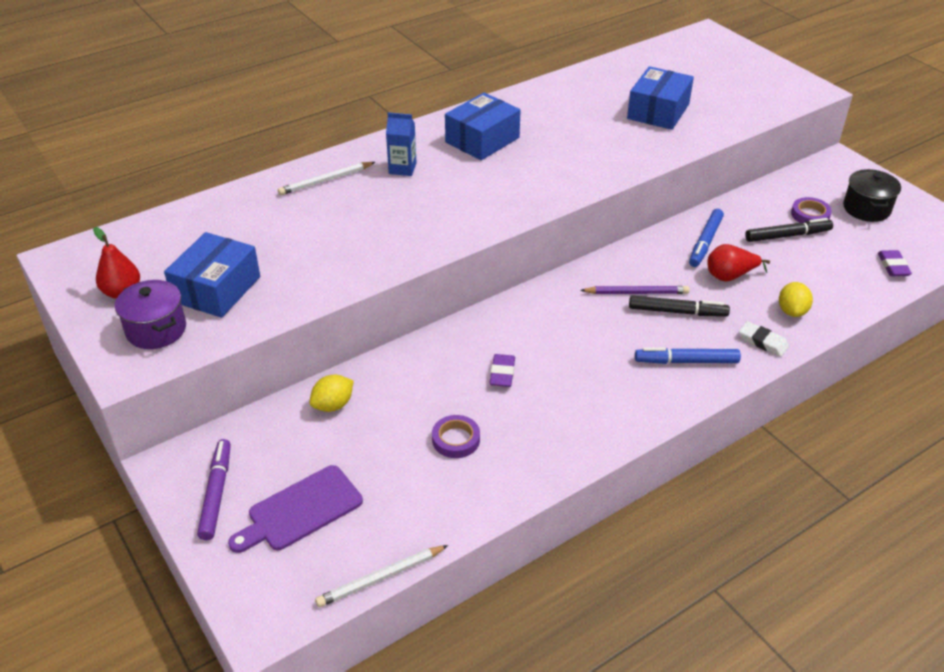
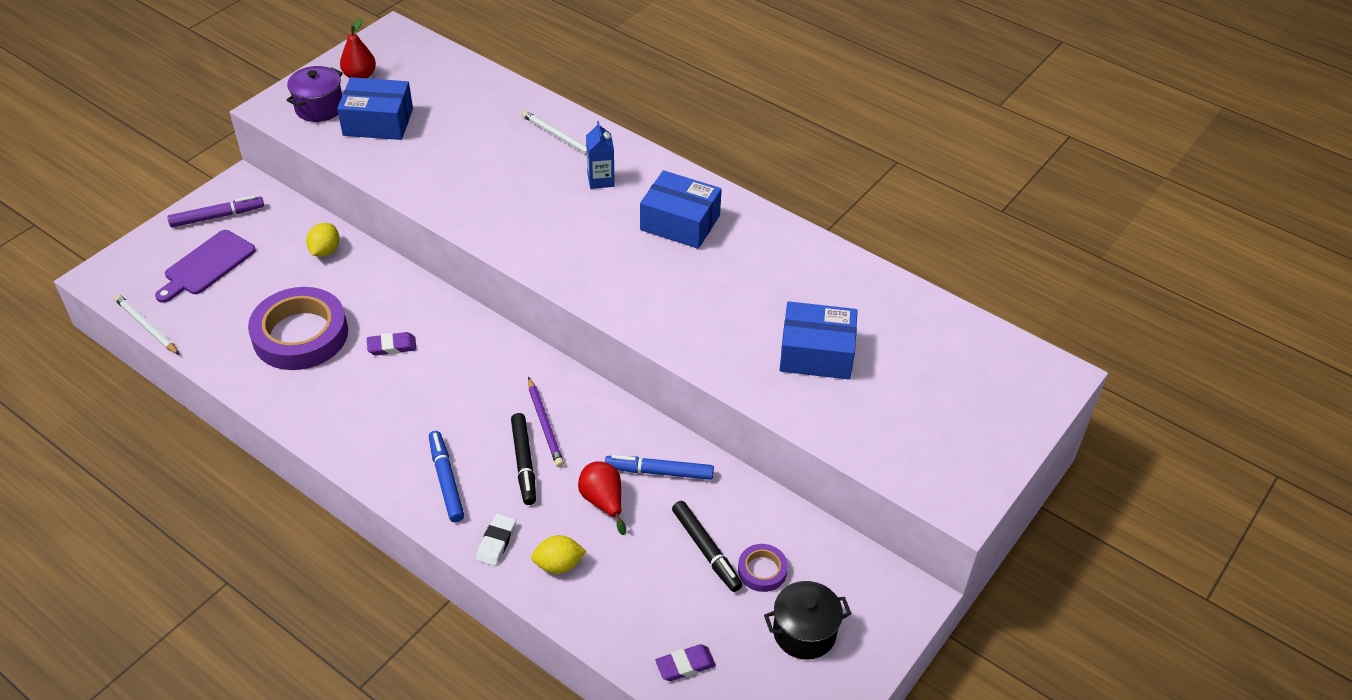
camera: 70 degrees right, 5 degrees up
purple cutting board [228,465,363,553] -> purple cutting board turned 90 degrees counterclockwise [155,230,256,303]
yellow lemon [310,375,354,412] -> yellow lemon turned 75 degrees clockwise [306,223,339,257]
purple tape [432,415,480,458] -> purple tape [248,287,348,370], size x2.19

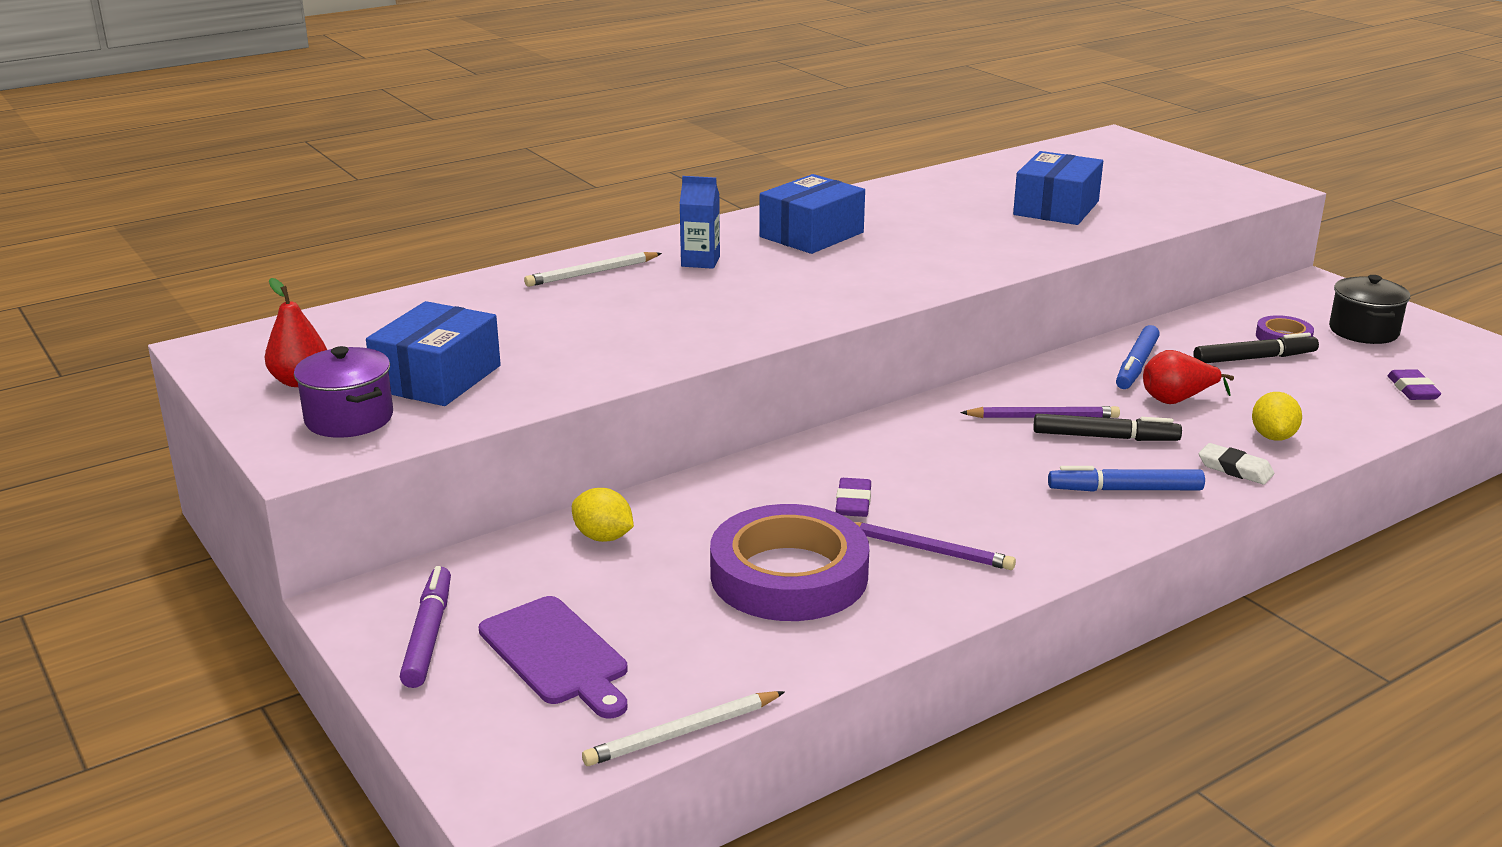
camera: 70 degrees left, 20 degrees down
none -> purple pencil [854,522,1016,570]

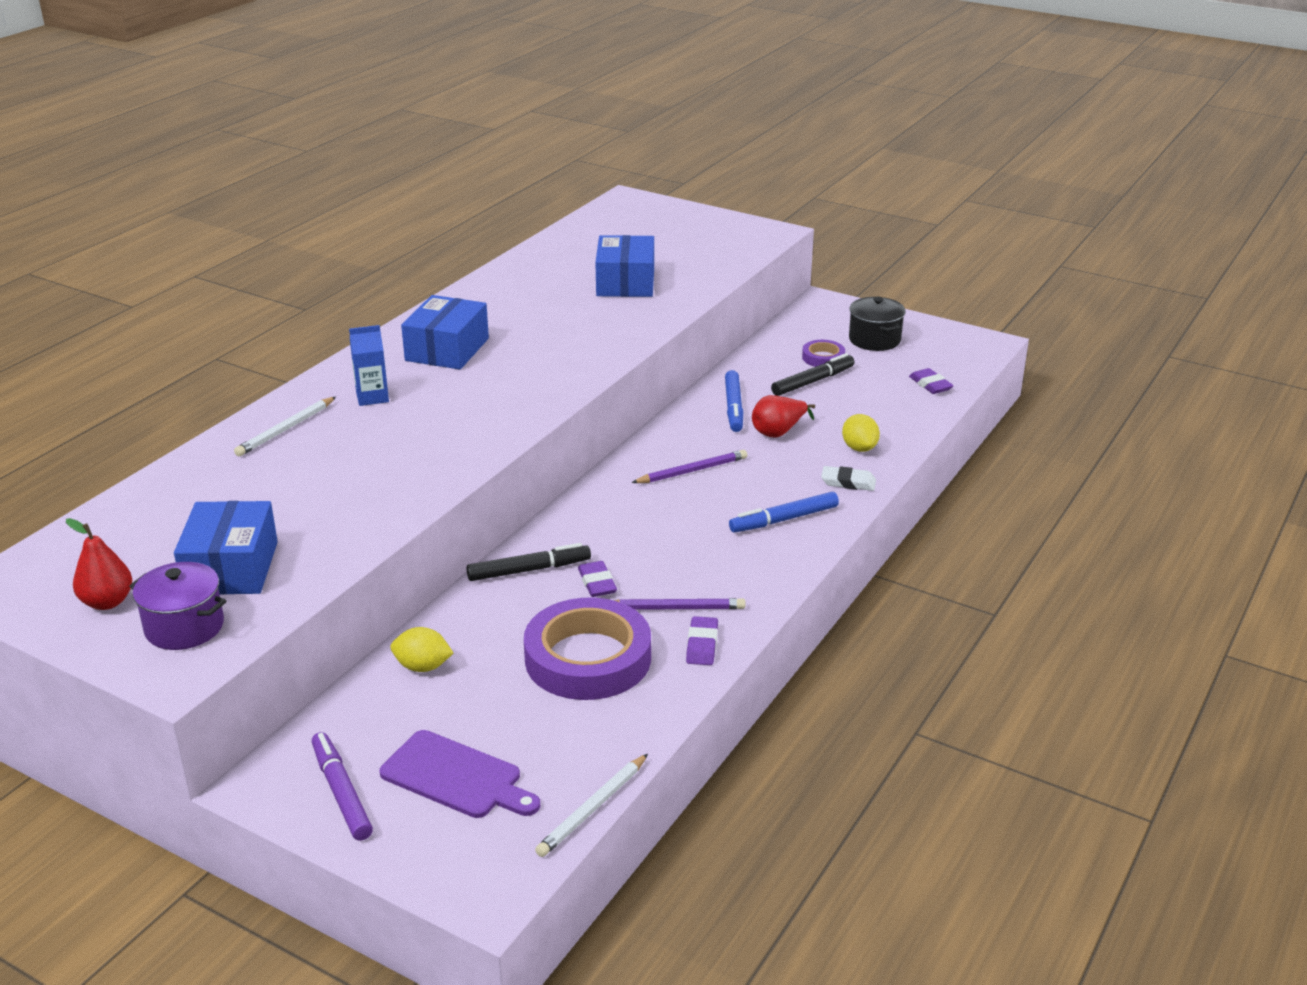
camera: 25 degrees left, 5 degrees up
black marker [1033,413,1182,441] -> black marker moved to [467,543,591,581]
none -> purple eraser [686,616,718,665]

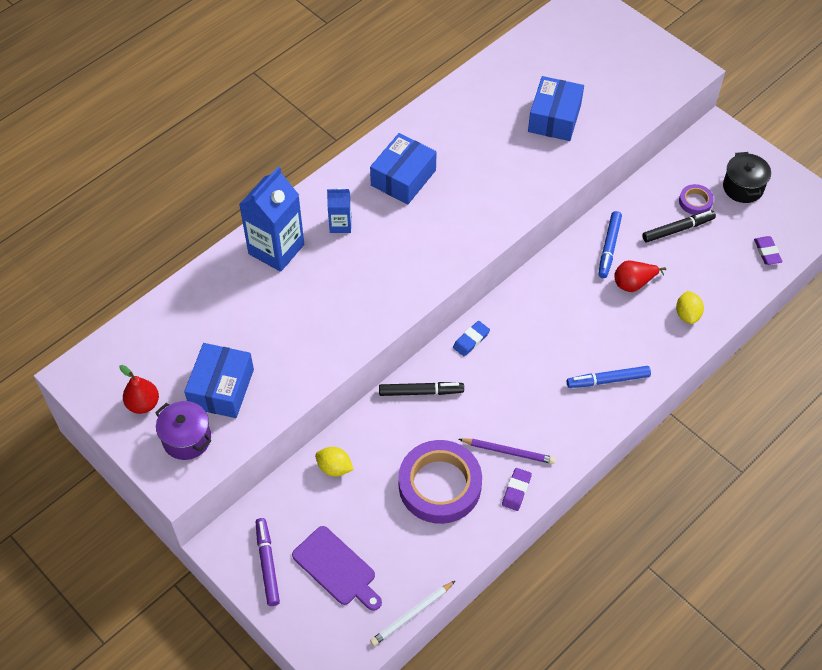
camera: 15 degrees right, 25 degrees up
white pencil [234,397,336,456] -> blue carton [239,166,304,272]
purple eraser [578,561,617,597] -> none
purple pencil [631,450,747,483] -> none
white eraser [821,466,876,491] -> none
none -> blue eraser [453,321,490,357]

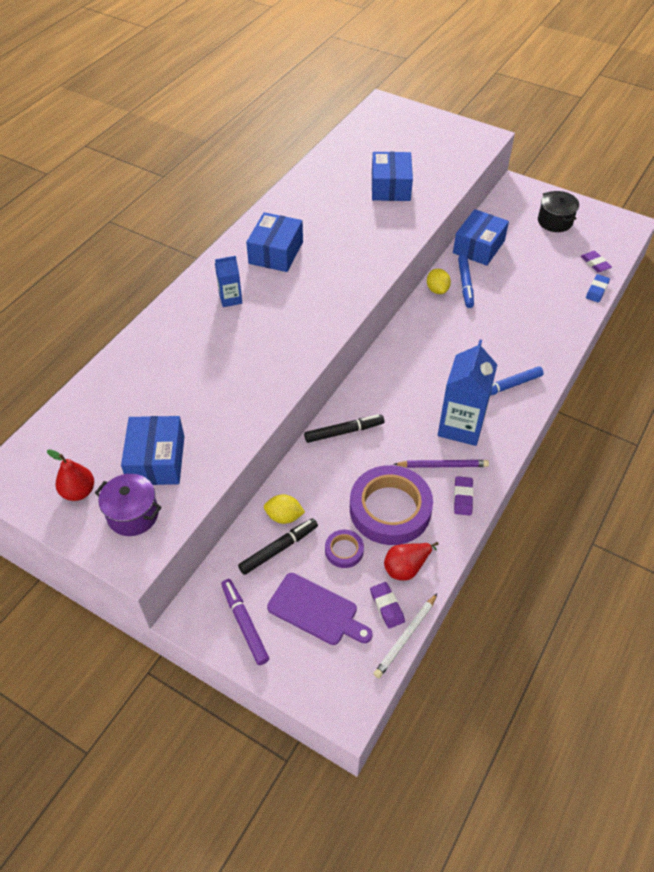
camera: 15 degrees left, 5 degrees down
blue carton [239,166,304,272] -> blue carton moved to [438,340,498,446]
blue eraser [453,321,490,357] -> blue eraser moved to [586,274,610,302]
red pear [614,261,666,292] -> red pear moved to [384,542,439,581]
black marker [642,210,716,243] -> black marker moved to [238,518,318,575]
yellow lemon [676,291,704,324] -> yellow lemon moved to [427,269,451,294]
purple tape [679,184,714,215] -> purple tape moved to [325,530,364,568]
none -> purple eraser [370,582,405,629]
none -> blue box [453,209,509,266]

